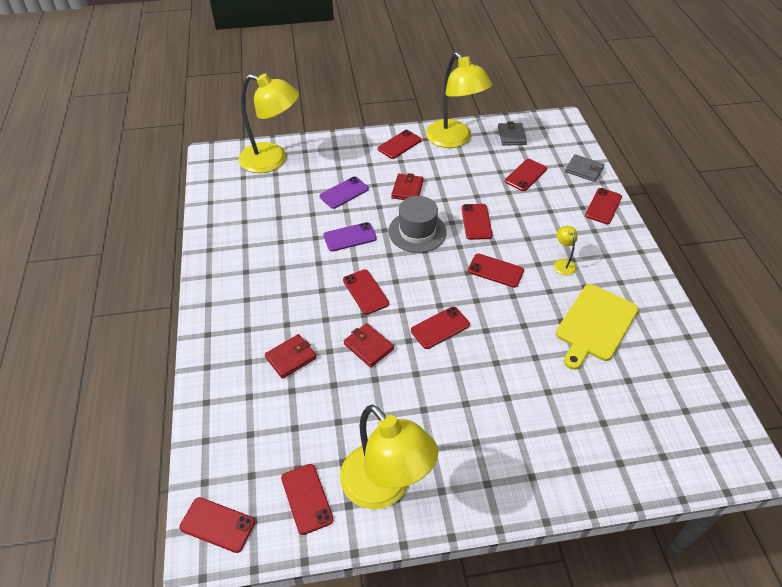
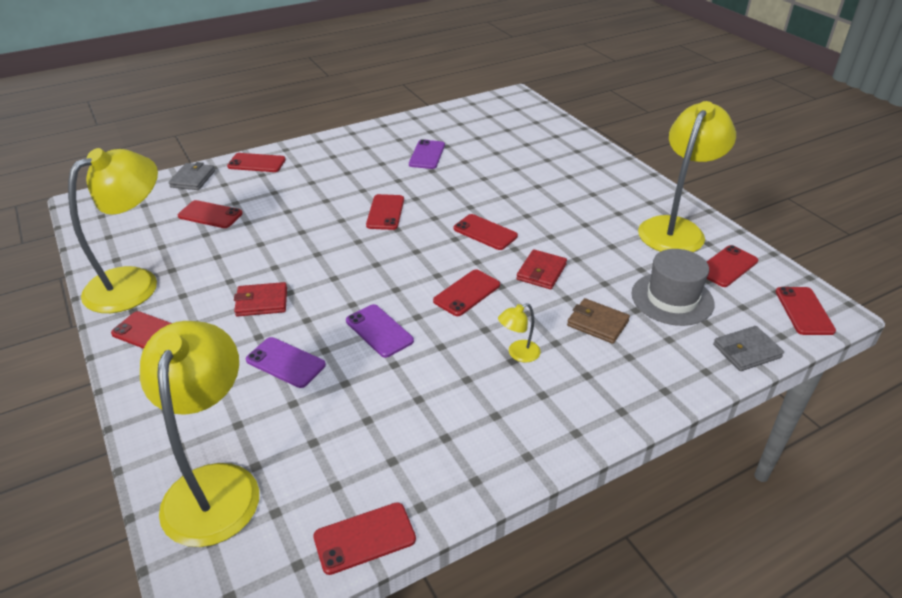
camera: 110 degrees left, 10 degrees down
red wallet [265,334,317,379] -> brown wallet [567,298,630,344]
grey hat [388,196,447,253] -> grey hat moved to [631,249,715,326]
red phone [462,204,492,240] -> red phone moved to [313,502,416,575]
grey wallet [498,122,527,146] -> grey wallet moved to [713,326,784,371]
yellow lamp [554,226,578,276] -> yellow lamp moved to [498,303,541,363]
yellow cutting board [556,284,639,370] -> purple phone [409,139,445,169]

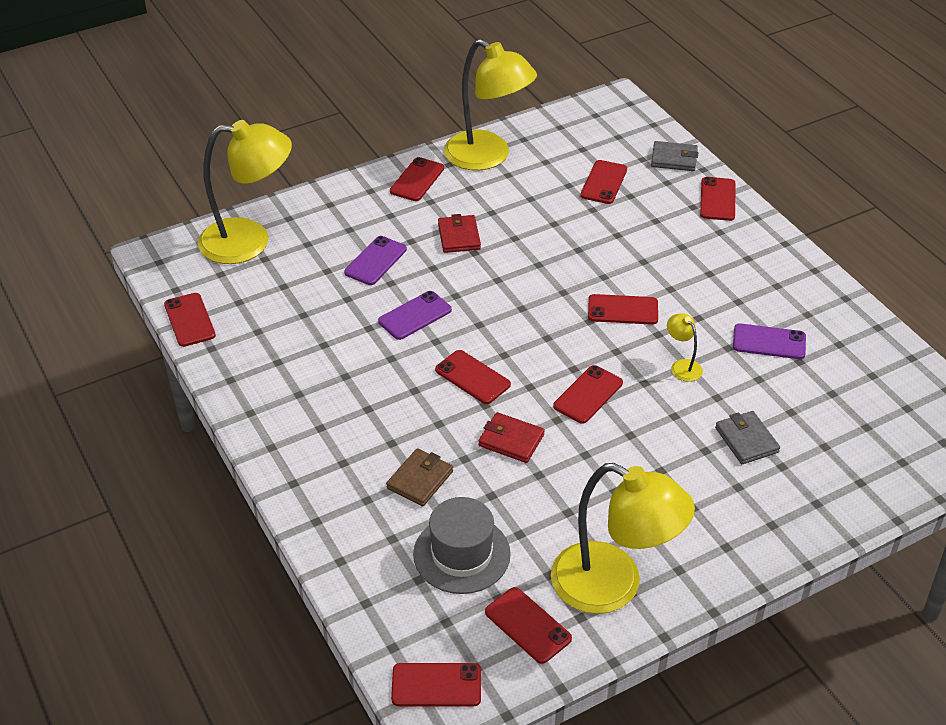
camera: 90 degrees right, 5 degrees up
yellow lamp [498,303,541,363] -> yellow lamp moved to [667,313,703,382]
grey wallet [713,326,784,371] -> grey wallet moved to [715,411,780,464]

